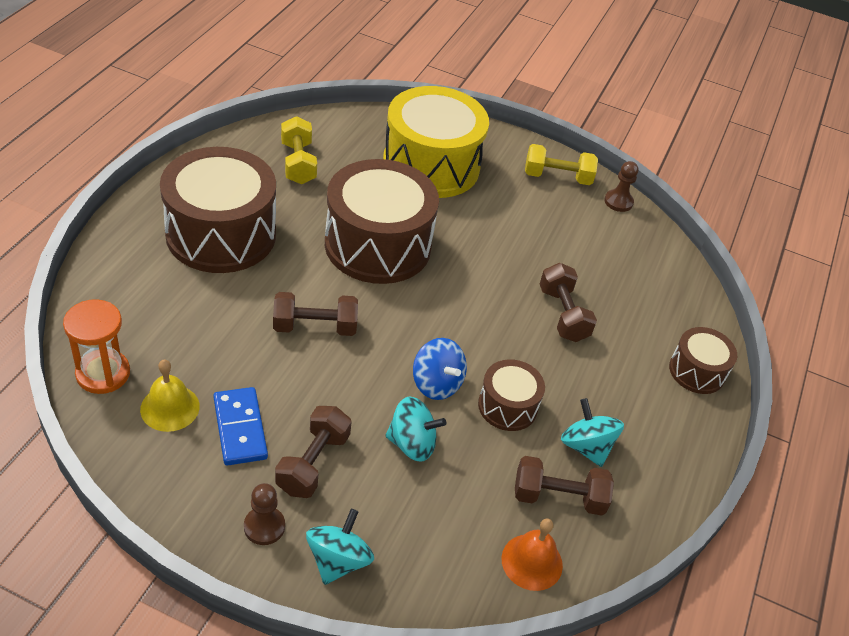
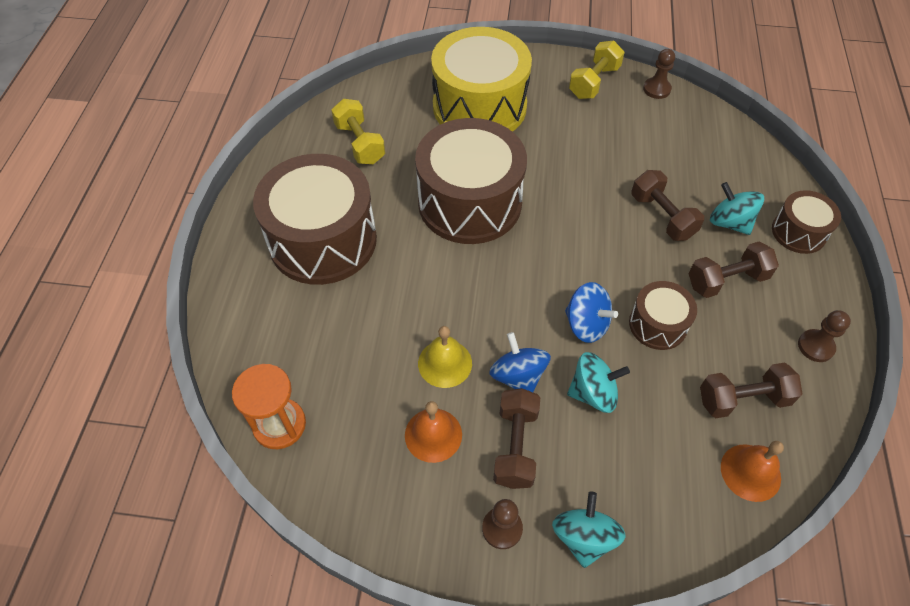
camera: 10 degrees left, 10 degrees up
yellow bell [140,359,200,432] -> yellow bell moved to [418,326,472,388]
blue domino [213,387,268,466] -> orange bell [405,401,462,463]
brown dumbbell [273,292,358,336] -> brown dumbbell moved to [688,242,779,298]
yellow dumbbell [525,144,598,185] -> yellow dumbbell turned 45 degrees counterclockwise [569,40,625,99]
turquoise spinning top [561,398,624,467] -> turquoise spinning top moved to [710,182,764,235]
none -> blue spinning top [489,332,551,392]
none -> brown pawn [798,310,851,362]

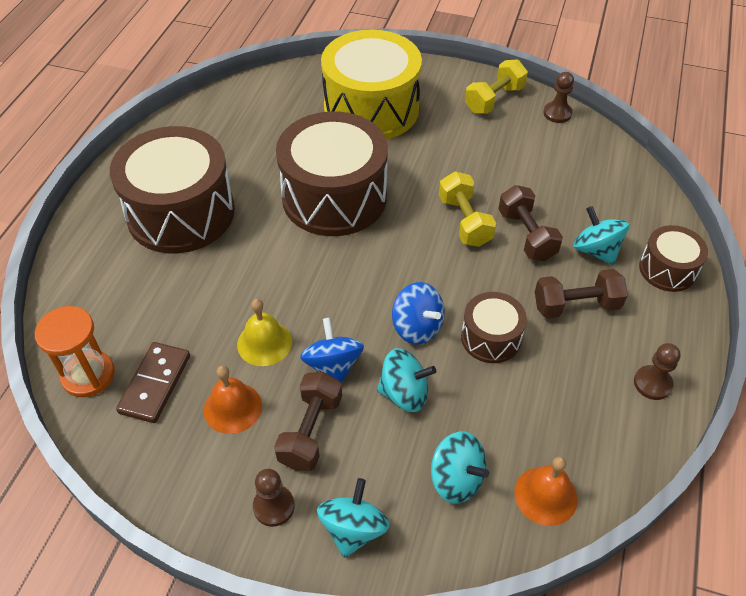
camera: 10 degrees right, 5 degrees down
yellow dumbbell [331,99,385,164] -> yellow dumbbell moved to [439,171,496,247]
brown dumbbell [700,362,803,418] -> none
none -> brown domino [116,342,190,423]
none -> turquoise spinning top [431,431,489,504]

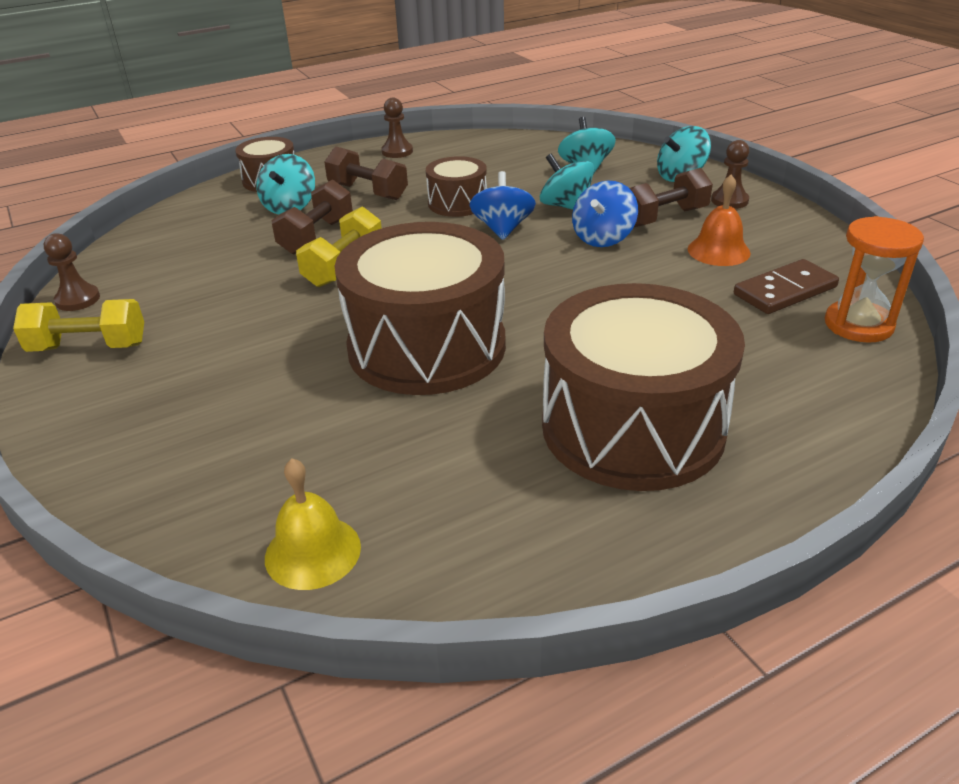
camera: 135 degrees left, 15 degrees down
yellow bell [237,299,292,366] -> yellow bell moved to [265,458,361,590]
yellow drum [321,30,422,140] -> none
orange bell [515,457,578,526] -> none

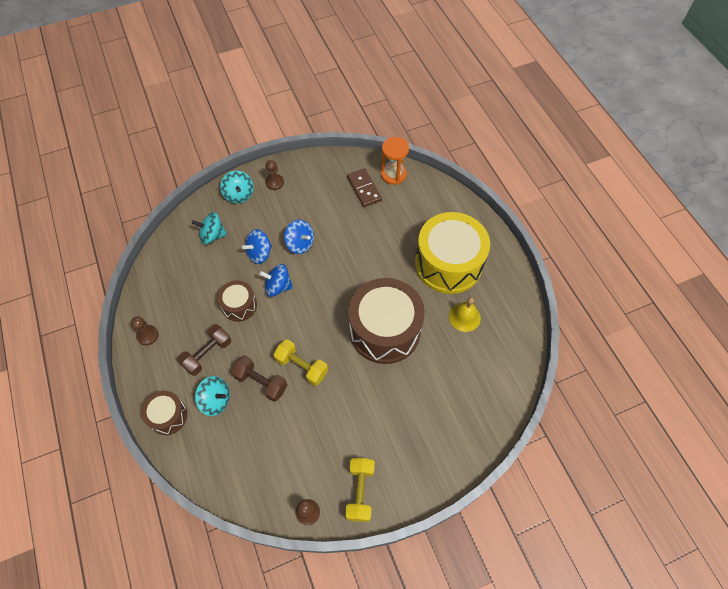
camera: 85 degrees left, 25 degrees up
yellow bell [265,458,361,590] -> yellow bell moved to [449,297,481,332]
turquoise spinning top [540,153,594,210] -> blue spinning top [242,229,272,264]
brown drum [542,283,745,491] -> yellow drum [415,212,490,294]
brown dumbbell [629,168,713,227] -> none
orange bell [688,175,751,266] -> none

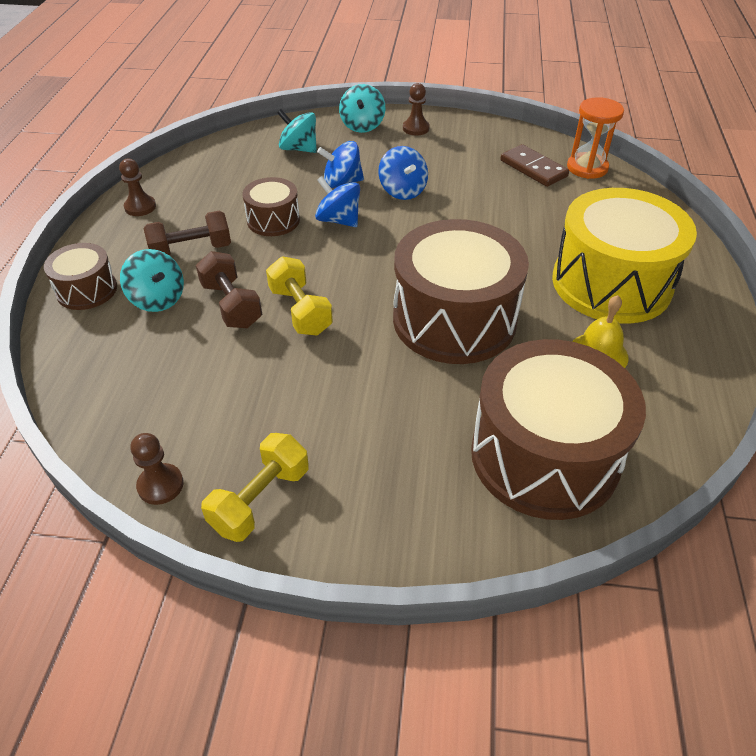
camera: 30 degrees right, 15 degrees down
brown domino [347,168,382,207] -> brown domino turned 45 degrees counterclockwise [500,144,569,187]
none -> brown drum [471,339,646,520]

